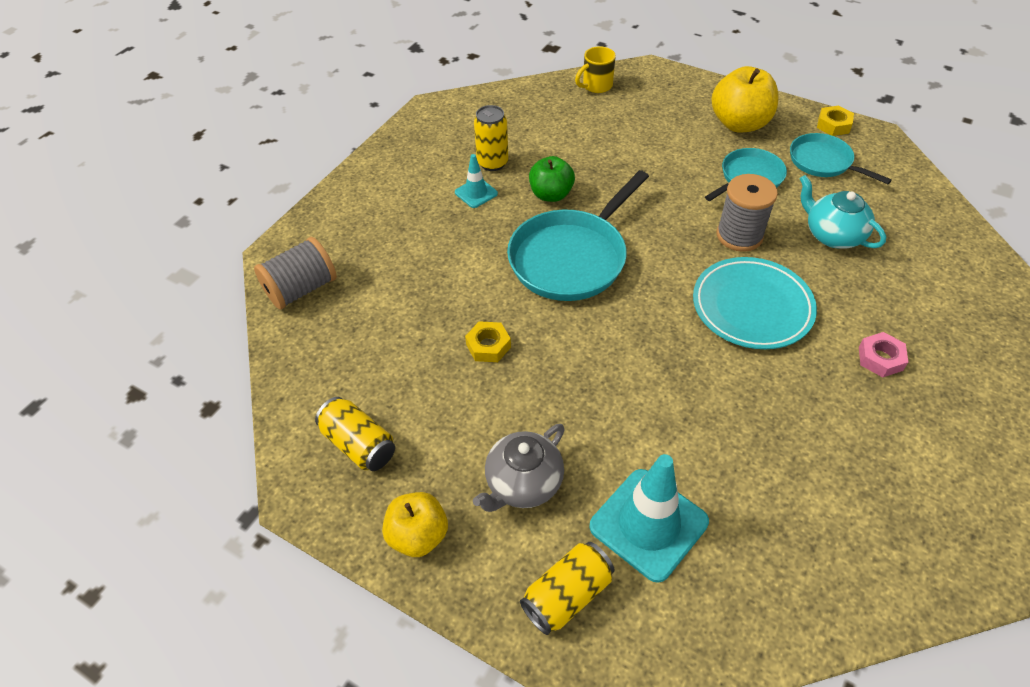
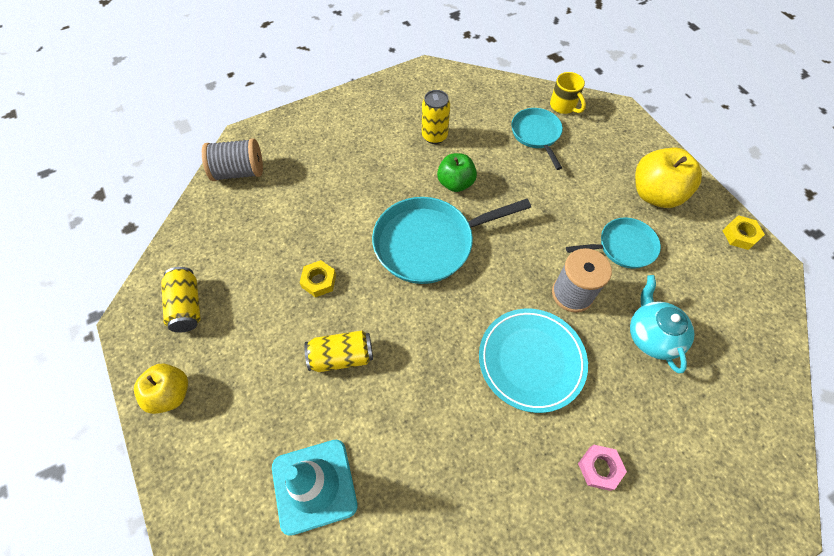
camera: 30 degrees right, 10 degrees up
turquoise traffic cone [455,154,498,208] -> none
grey teapot [473,424,565,512] -> none
yellow can [520,542,614,635] -> yellow can moved to [304,330,373,372]
yellow mug [575,46,616,93] -> yellow mug turned 120 degrees counterclockwise [550,72,586,114]
turquoise pan [790,133,892,184] -> turquoise pan moved to [511,108,563,170]

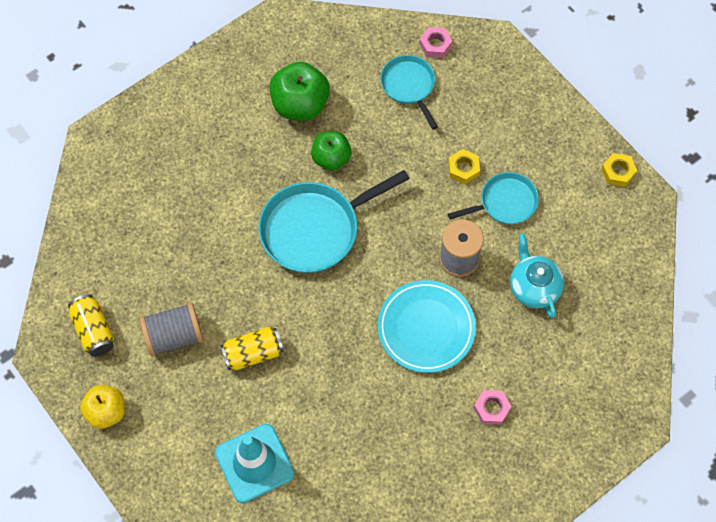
camera: 10 degrees left, 5 degrees up
grey spool [202,138,263,181] -> grey spool moved to [140,302,203,357]
yellow nut [299,260,336,298] -> yellow nut moved to [448,149,480,184]
yellow can [422,90,450,144] -> green apple [270,62,330,121]
yellow mug [550,72,586,114] -> pink nut [419,27,453,58]
yellow apple [635,148,702,208] -> none

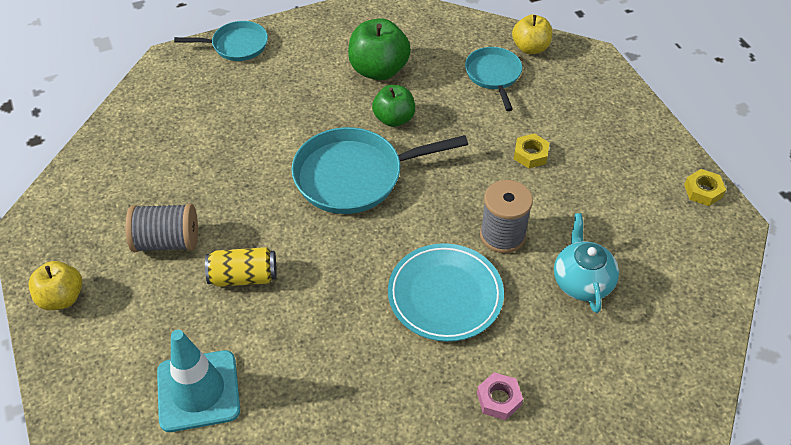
camera: 15 degrees right, 15 degrees down
yellow can [68,294,115,357] -> none
pink nut [419,27,453,58] -> yellow apple [512,14,552,54]
turquoise pan [448,172,539,225] -> turquoise pan moved to [174,21,268,61]

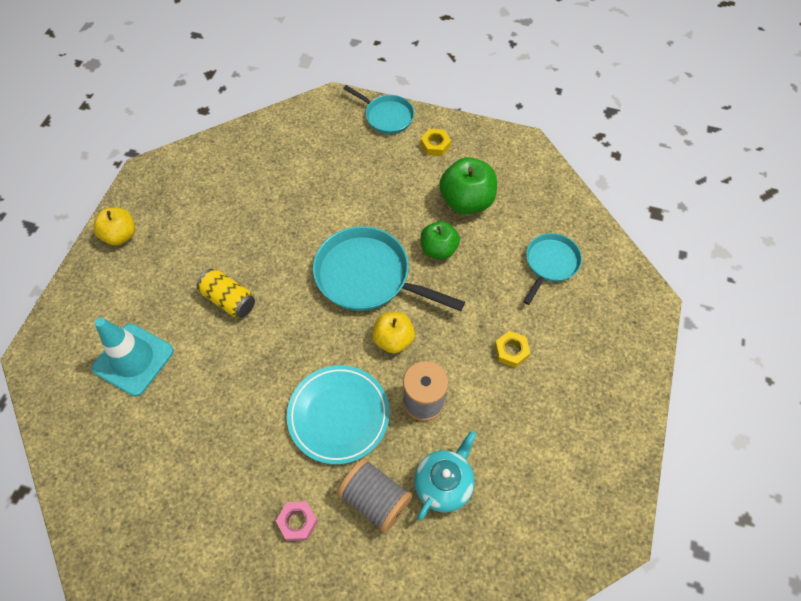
camera: 40 degrees right, 10 degrees up
grey spool [126,203,198,252] -> grey spool moved to [337,458,412,533]
yellow apple [512,14,552,54] -> yellow apple moved to [372,312,415,353]
yellow nut [684,169,726,206] -> yellow nut moved to [421,129,451,156]

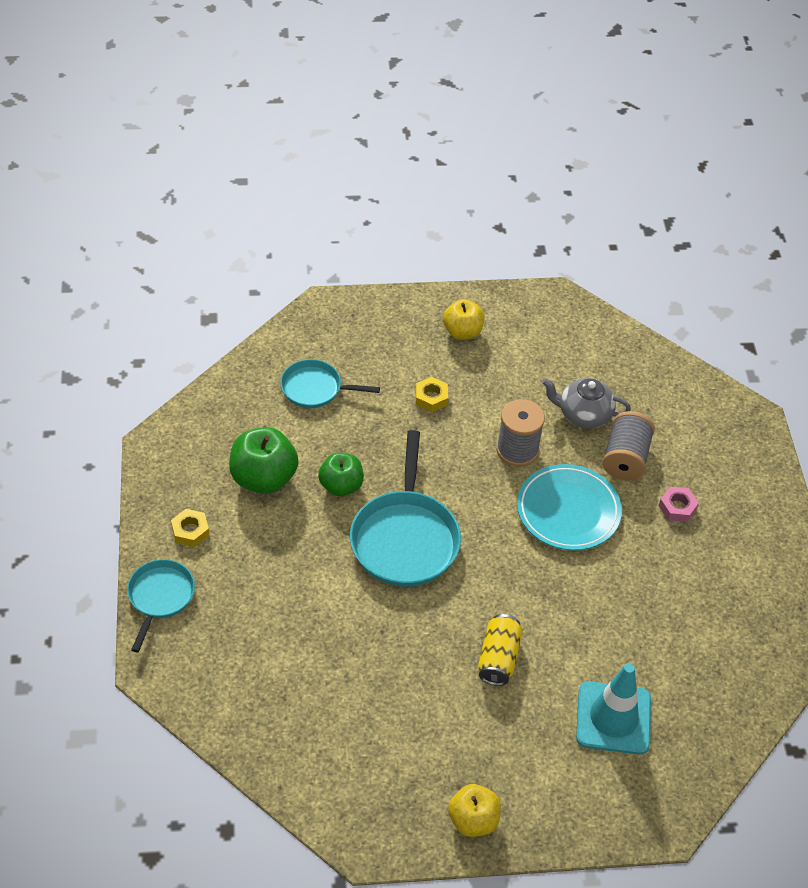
camera: 115 degrees left, 10 degrees down
yellow apple [372,312,415,353] -> yellow apple moved to [443,299,484,340]
turquoise teapot [414,431,476,520] -> grey teapot [542,378,631,429]

